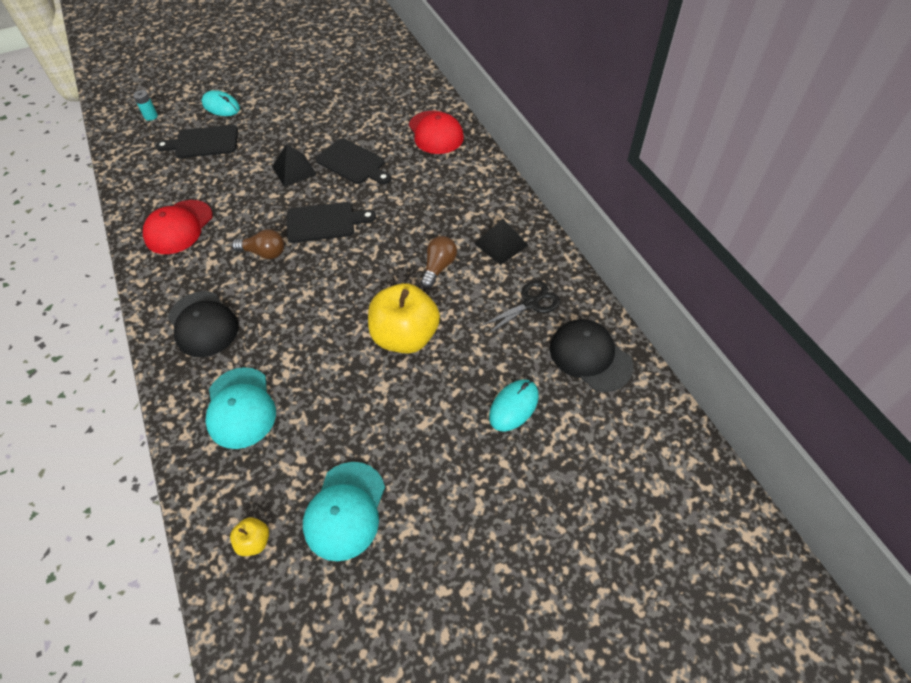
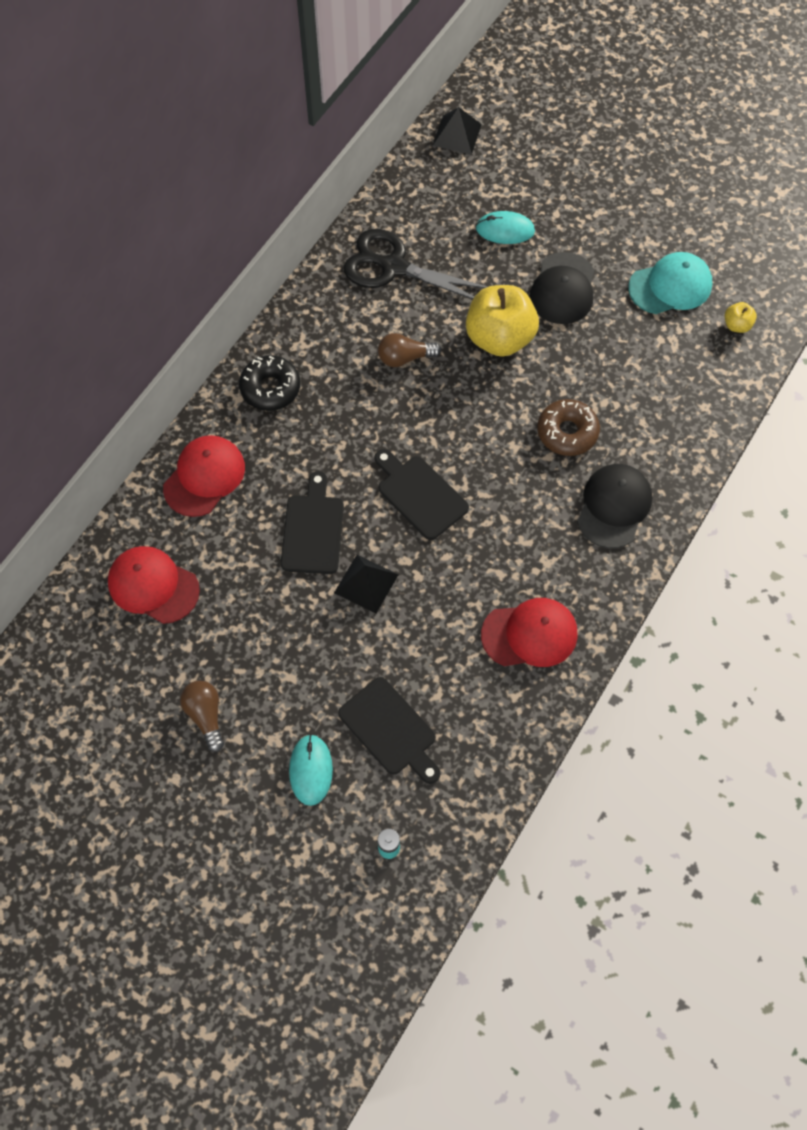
camera: 125 degrees left, 10 degrees up
turquoise cap [205,367,276,449] -> none
brown light bulb [232,229,284,259] -> brown light bulb moved to [180,681,224,752]
black pyramid [474,218,529,265] -> black pyramid moved to [433,107,482,154]
black scissors [479,280,560,335] -> black scissors [344,229,487,299], size x1.67
black cap [550,319,633,392] -> black cap moved to [530,252,594,324]
none -> red cap [108,546,200,624]
none -> black donut [239,355,300,411]
none -> brown donut [537,399,600,456]

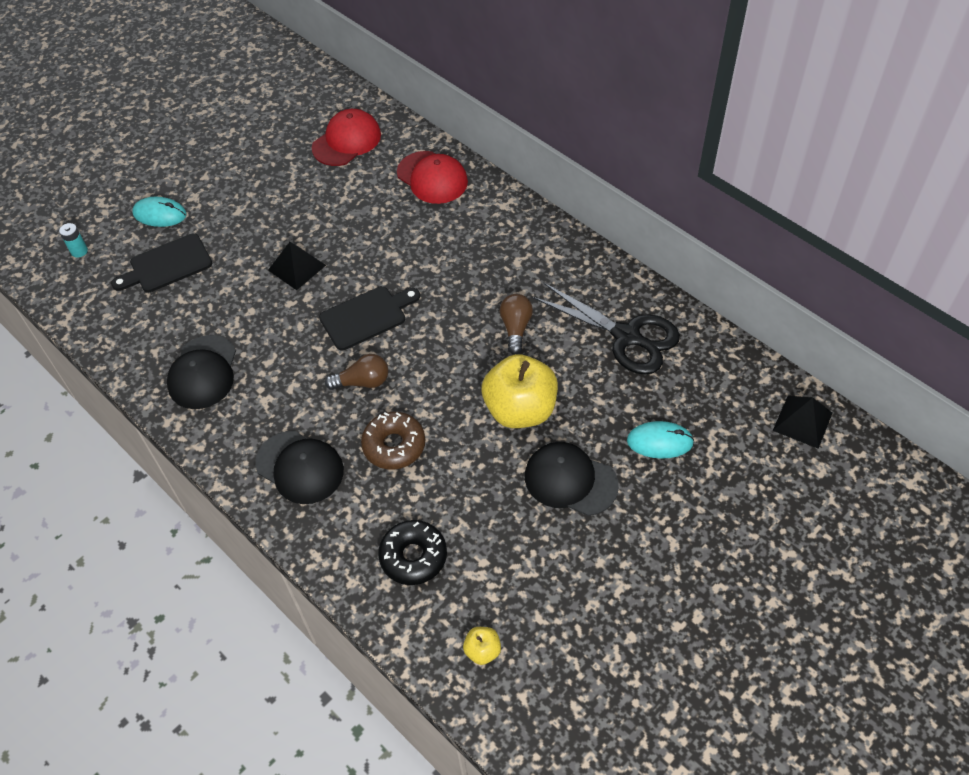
camera: 105 degrees right, 10 degrees down
brown light bulb [180,681,224,752] -> brown light bulb moved to [325,354,388,390]
black donut [239,355,300,411] -> black donut moved to [378,520,447,585]
black cutting board [281,471,344,574] -> none
black scissors [344,229,487,299] -> black scissors turned 90 degrees clockwise [533,283,680,375]
turquoise mouse [476,211,535,244] -> turquoise mouse turned 75 degrees clockwise [627,421,694,459]
red cap [481,598,578,667] -> black cap [167,335,236,409]
turquoise cap [628,252,712,314] -> none

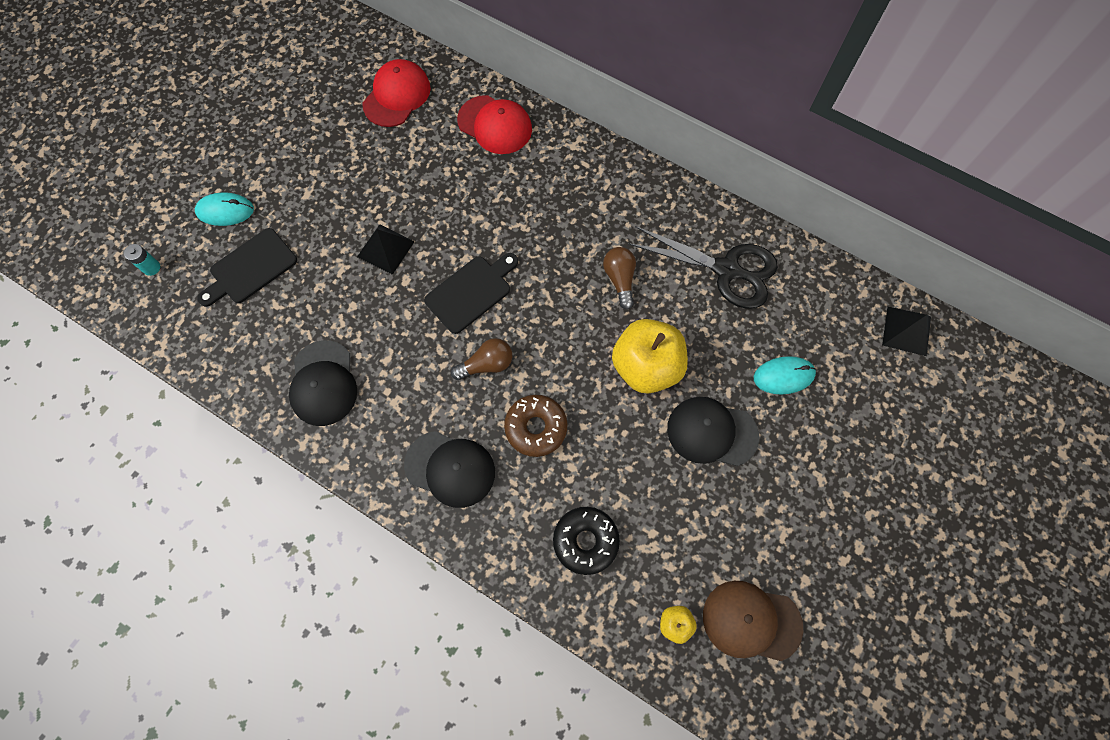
camera: 15 degrees left, 15 degrees up
none -> brown cap [703,581,803,661]

